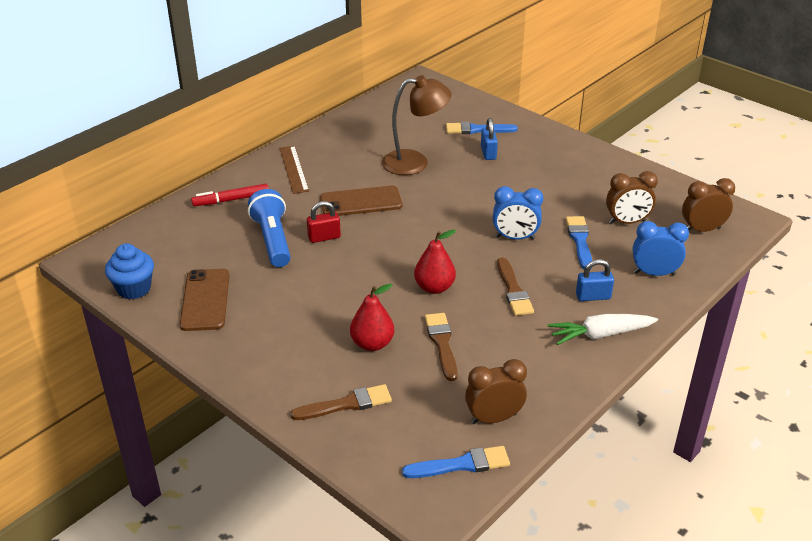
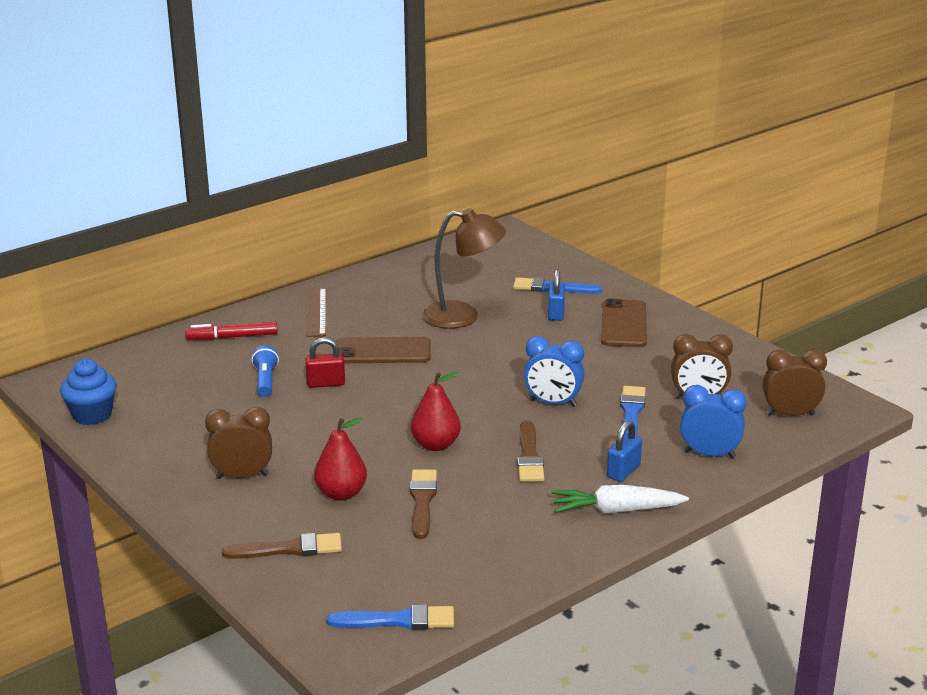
camera: 10 degrees right, 10 degrees down
brown phone [180,269,229,331] -> brown phone moved to [601,298,647,347]
blue flashlight [248,189,291,267] -> blue flashlight [252,346,279,397], size x0.59
brown clock [465,359,527,424] -> brown clock moved to [205,407,272,479]
blue padlock [576,259,614,301] -> blue padlock turned 60 degrees counterclockwise [607,420,642,482]

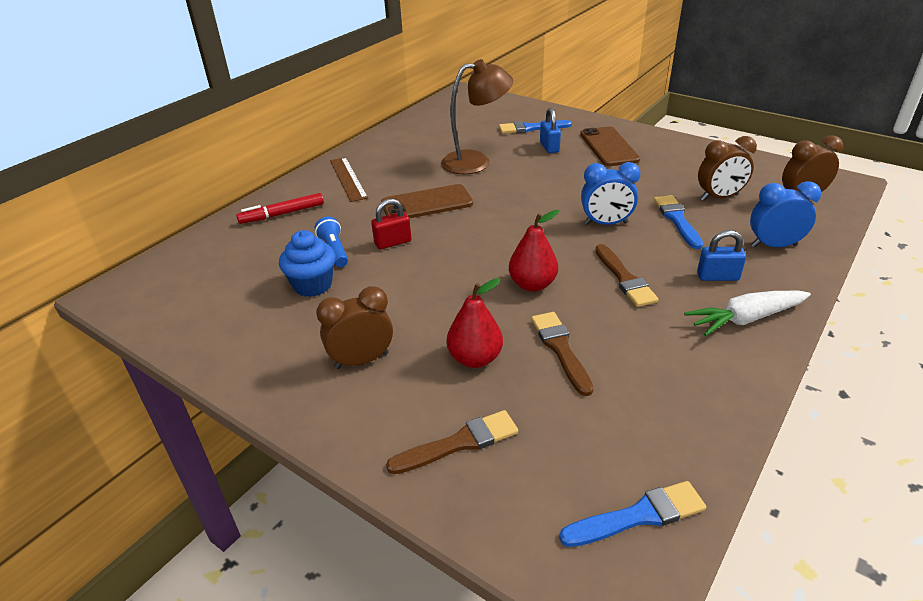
camera: 15 degrees left, 10 degrees up
blue cupcake [60,359,117,425] -> blue cupcake moved to [279,230,336,297]
blue padlock [607,420,642,482] -> blue padlock turned 75 degrees clockwise [697,230,746,281]

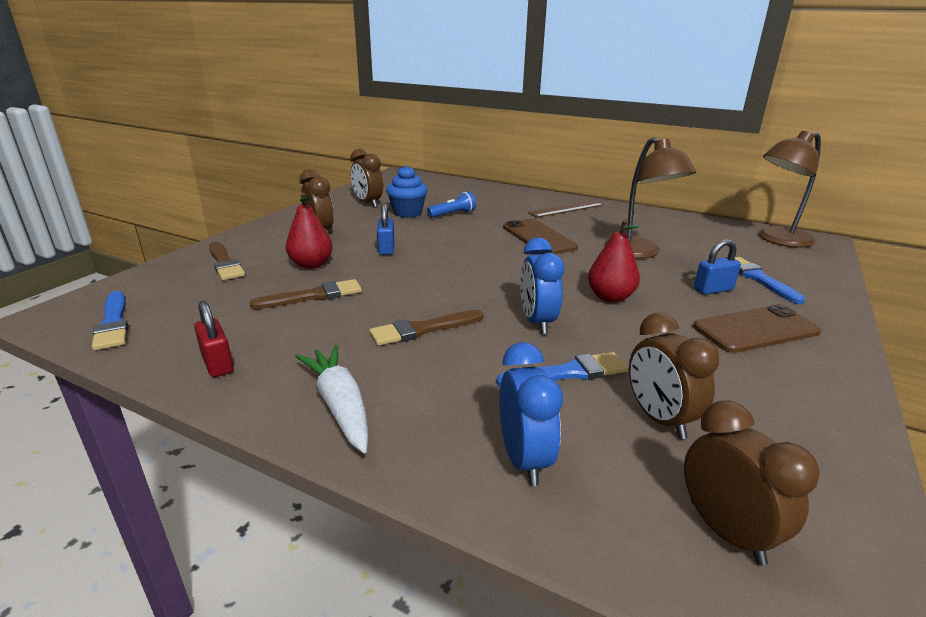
camera: 80 degrees right, 10 degrees down
red marker [236,193,324,224] -> none
red padlock [371,199,411,249] -> red padlock moved to [194,301,234,377]
red pear [509,210,559,292] -> red pear moved to [588,219,640,303]
blue padlock [697,230,746,281] -> blue padlock moved to [377,203,394,255]
none -> brown clock [350,149,383,208]
none -> brown lamp [759,131,821,248]

